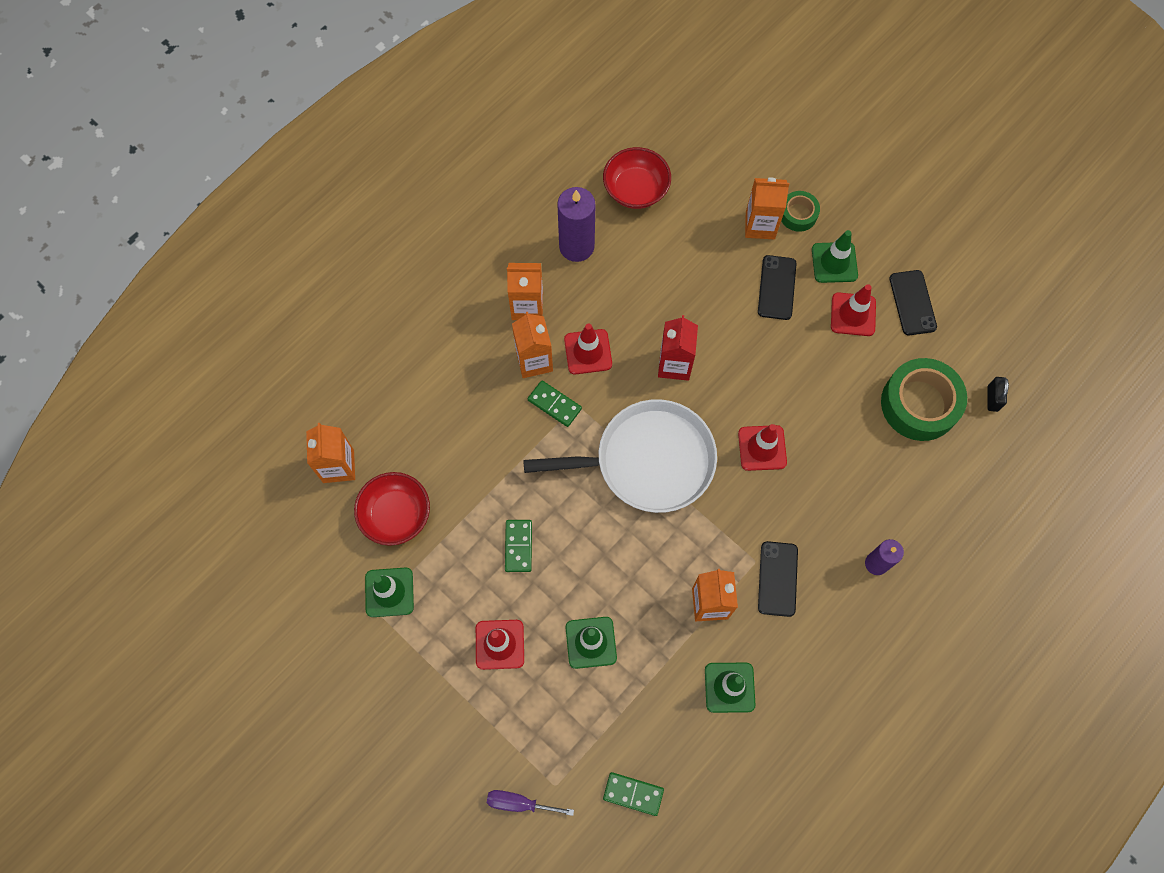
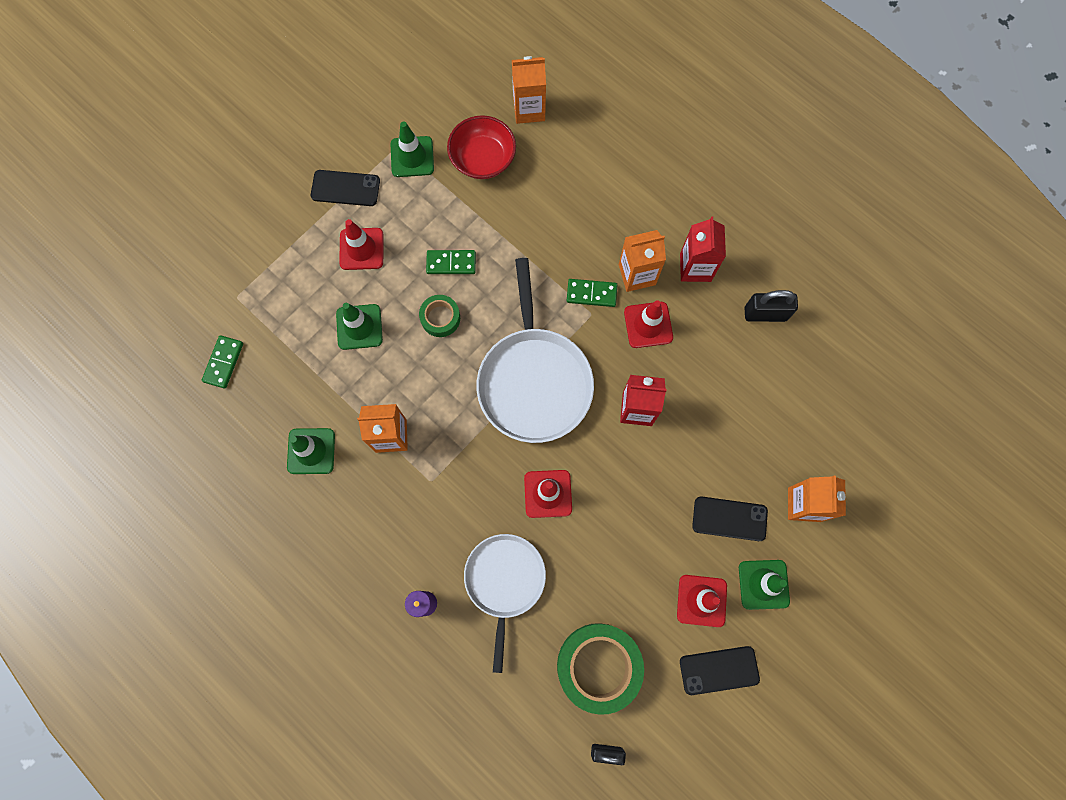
camera: 90 degrees right, 5 degrees up
purple screwdriver [487,790,574,816] -> none
orange carton [507,263,543,320] -> red carton [680,217,726,282]
green domino [528,380,582,427] -> green domino turned 60 degrees clockwise [567,279,617,307]
purple candle [557,187,596,262] -> black padlock [745,290,798,322]
red bowl [603,147,671,209] -> none
black phone [758,541,798,617] -> black phone moved to [311,170,380,206]
green tape [781,191,820,232] -> green tape moved to [419,295,460,337]
none -> white pan [464,534,546,673]

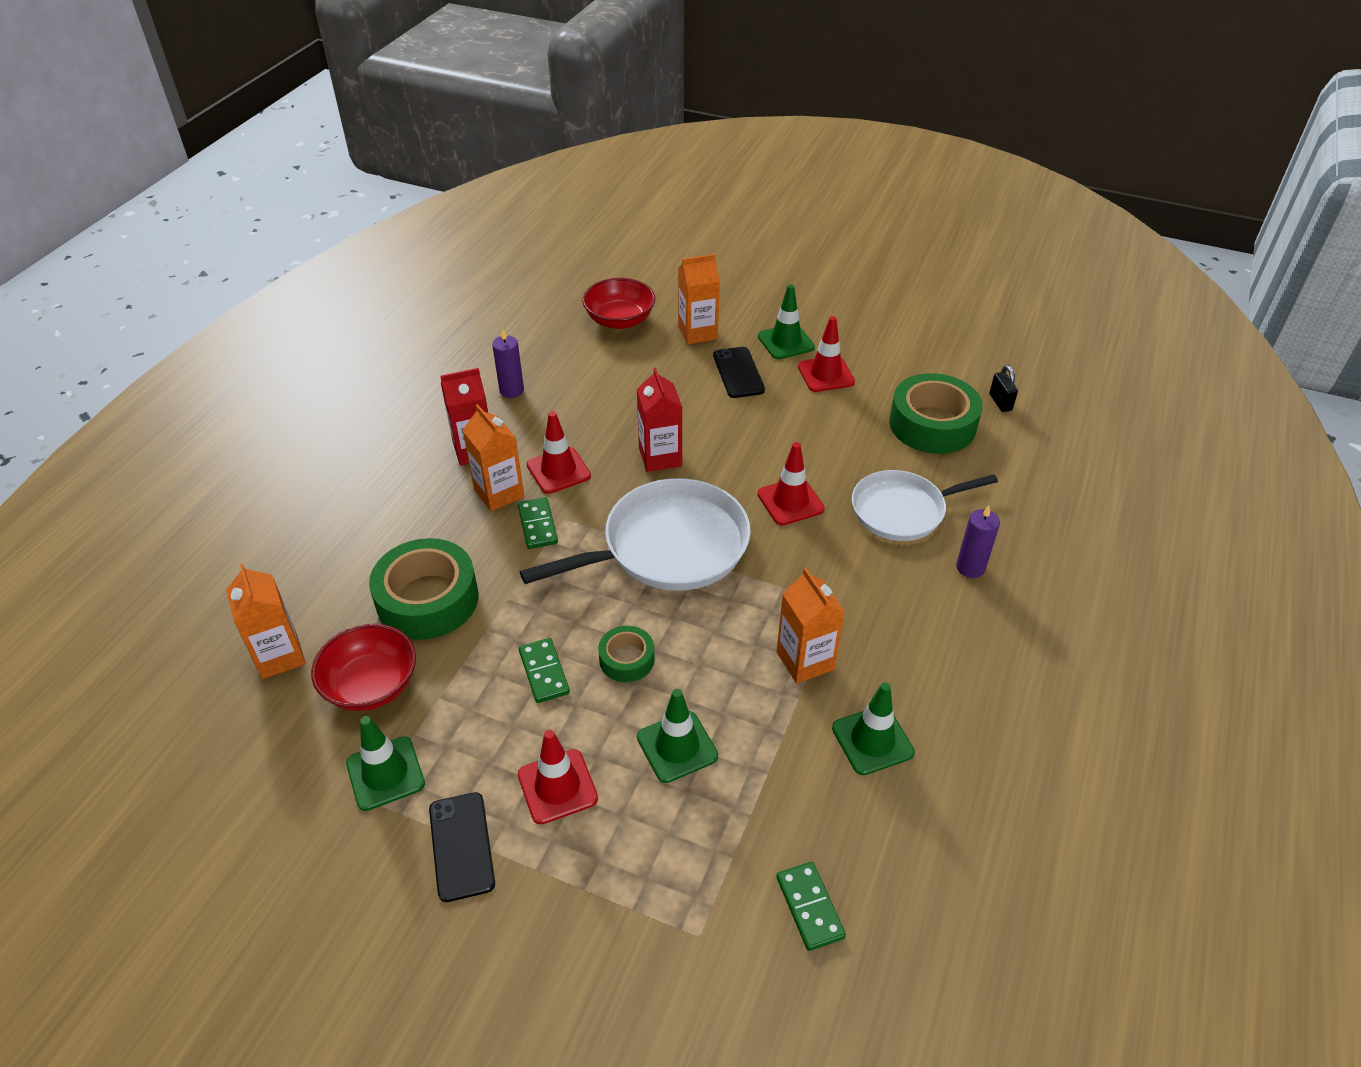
camera: 110 degrees left, 30 degrees down
green domino [202,335,243,389] -> green domino turned 75 degrees clockwise [776,862,846,951]
black phone [680,646,760,695] -> none
black padlock [745,290,798,322] -> purple candle [492,329,524,398]
none -> green tape [369,538,479,640]
none -> red bowl [582,278,655,329]

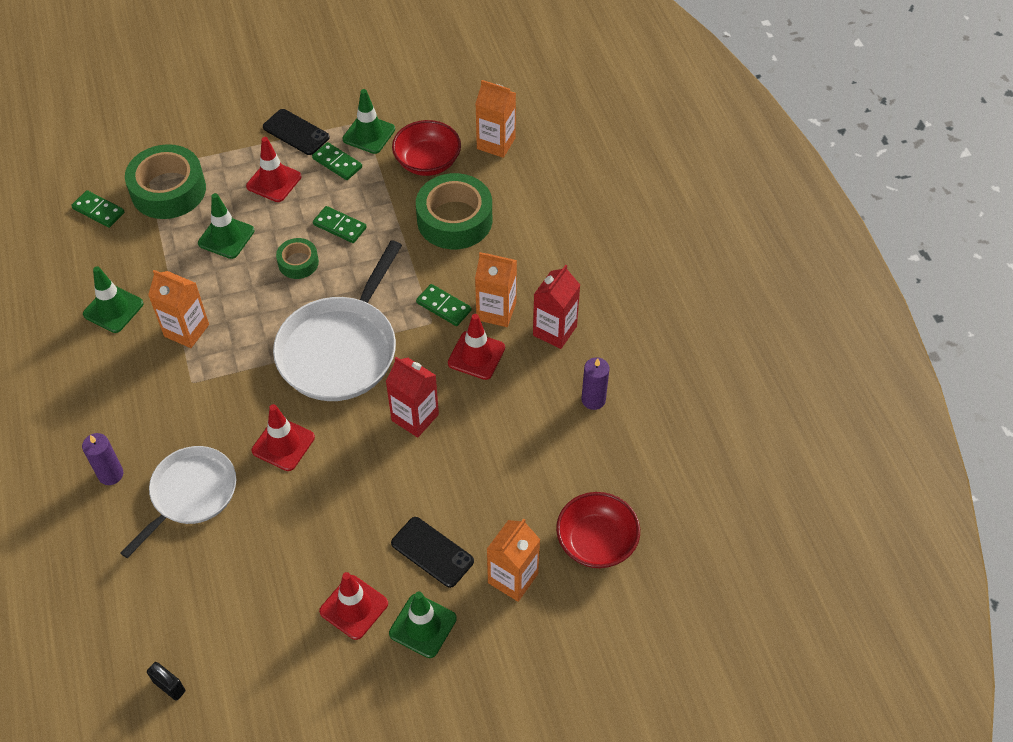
camera: 140 degrees right, 10 degrees up
green tape [889,373,982,454] -> green tape moved to [125,144,206,219]
none -> green domino [312,142,362,180]

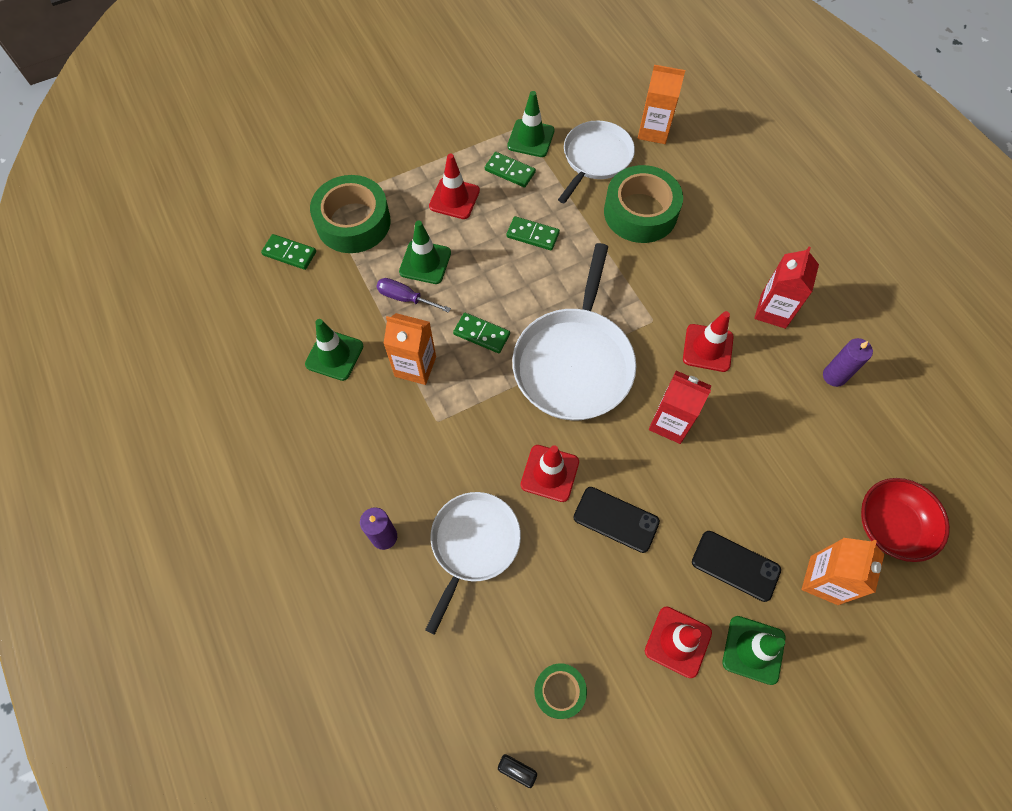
camera: 10 degrees left, 10 degrees up
black phone [263,109,330,155] -> black phone moved to [573,487,660,553]
green tape [276,238,319,279] -> green tape moved to [535,663,587,719]
red bowl [392,120,461,176] -> white pan [558,120,635,204]
green domino [416,284,472,326] -> green domino moved to [453,313,510,353]
orange carton [475,252,517,327] -> none
none -> purple screwdriver [376,278,451,313]

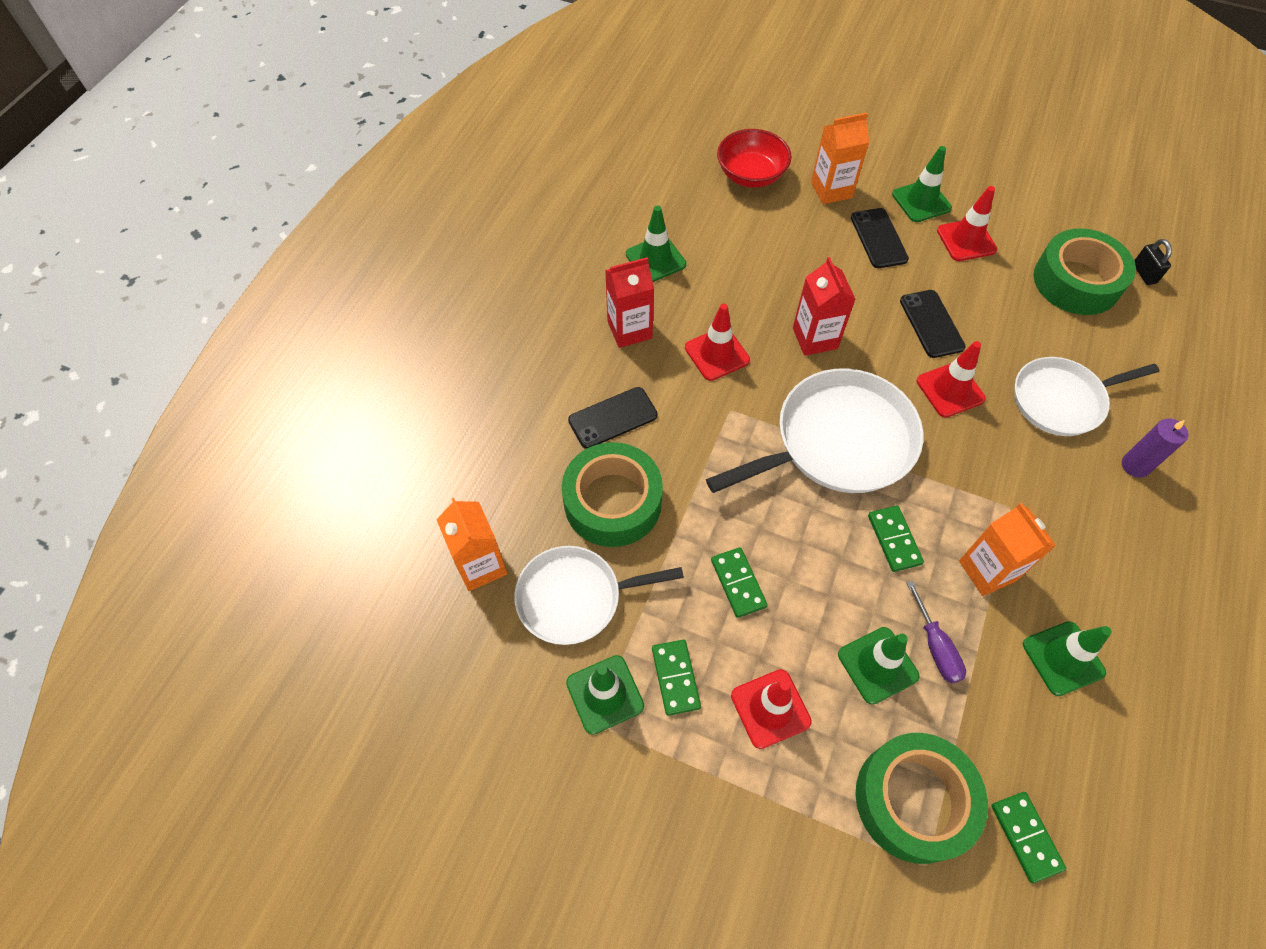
camera: 130 degrees left, 5 degrees down
green tape [535,663,587,719] -> green tape [1033,228,1136,315], size x1.91
purple candle [823,338,873,387] -> green traffic cone [626,206,686,282]
none -> black phone [568,387,658,449]

